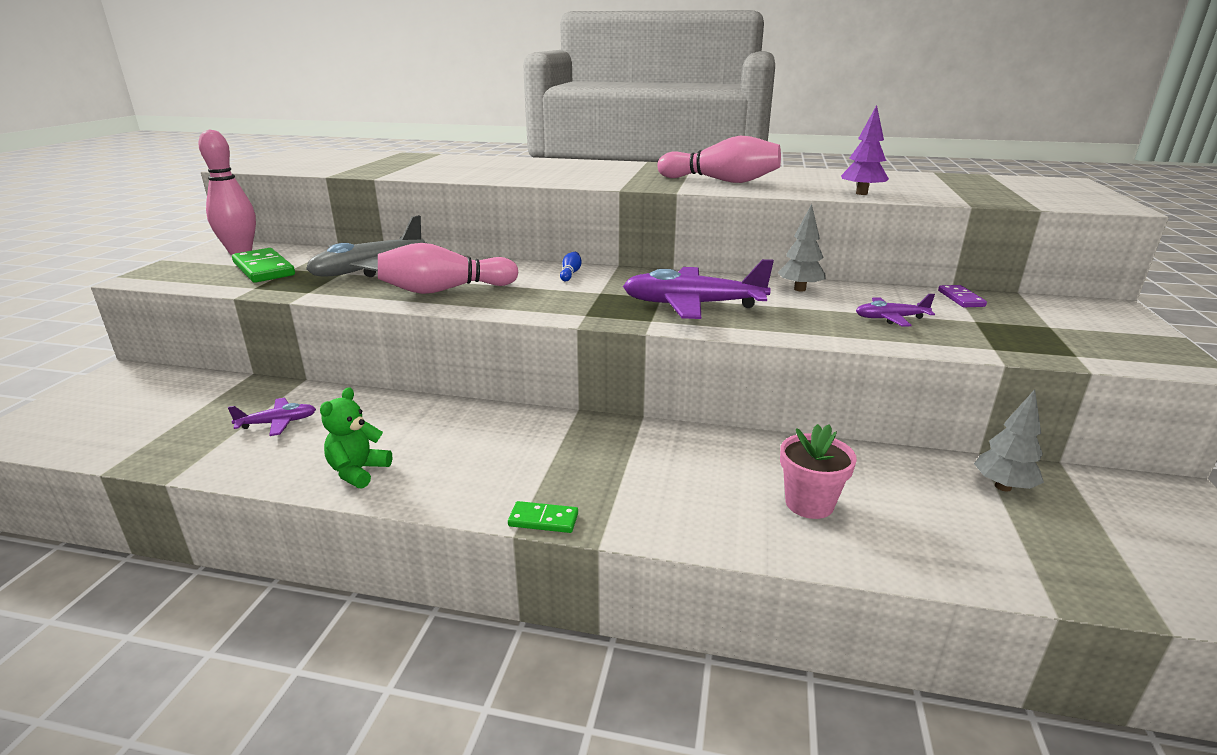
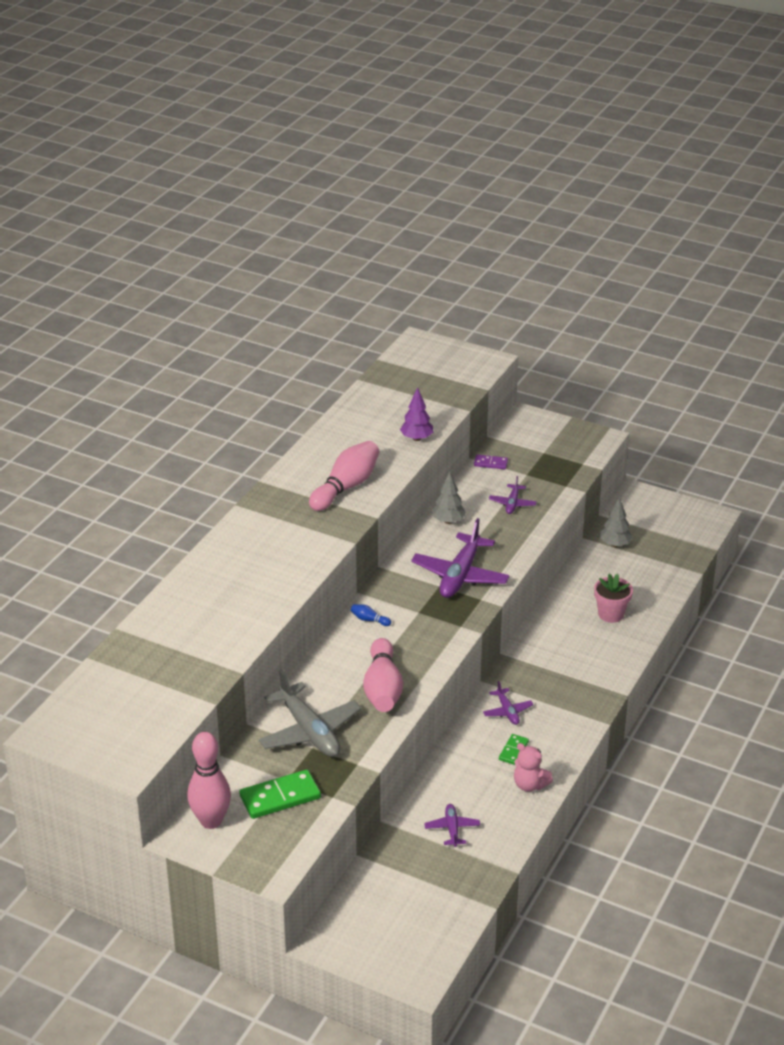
camera: 75 degrees left, 10 degrees up
green teddy bear [320,387,392,489] -> pink teddy bear [514,743,553,792]
green domino [508,501,578,533] -> green domino moved to [499,734,529,765]
none -> purple plane [483,681,534,725]

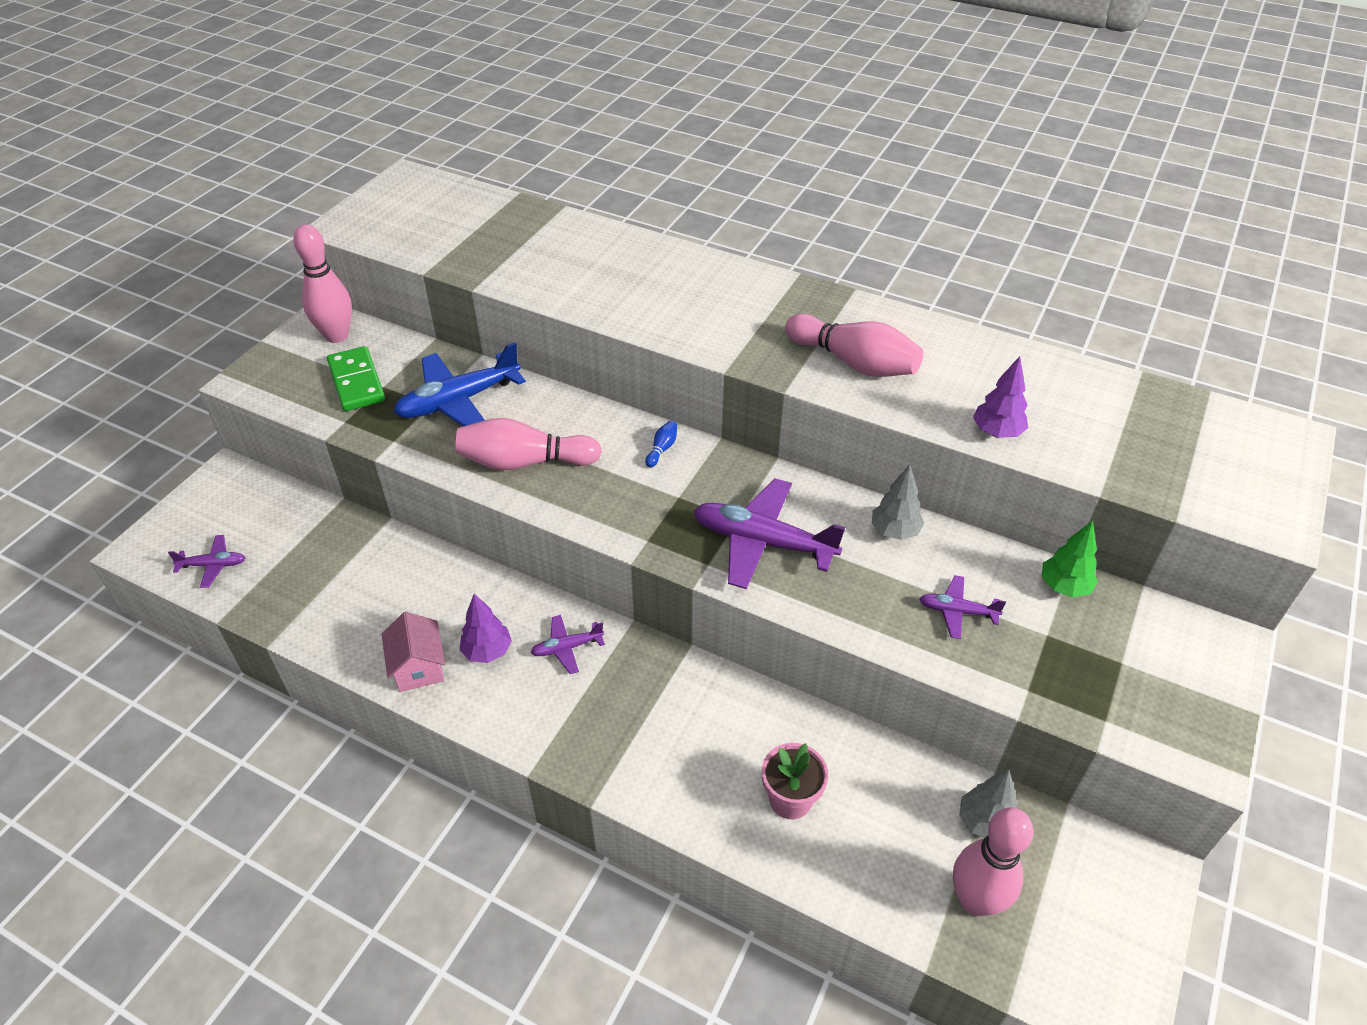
camera: 90 degrees right, 10 degrees up
grey plane [259,670,361,757] -> blue plane [393,342,526,426]
purple plane [424,804,480,847] -> purple plane moved to [168,535,245,588]
purple domino [474,455,508,469] -> green tree [1041,520,1098,598]
green domino [499,734,529,765] -> purple tree [460,594,512,663]
pink teddy bear [514,743,553,792] -> pink house [382,612,445,692]
none -> pink bowling pin [953,808,1034,916]

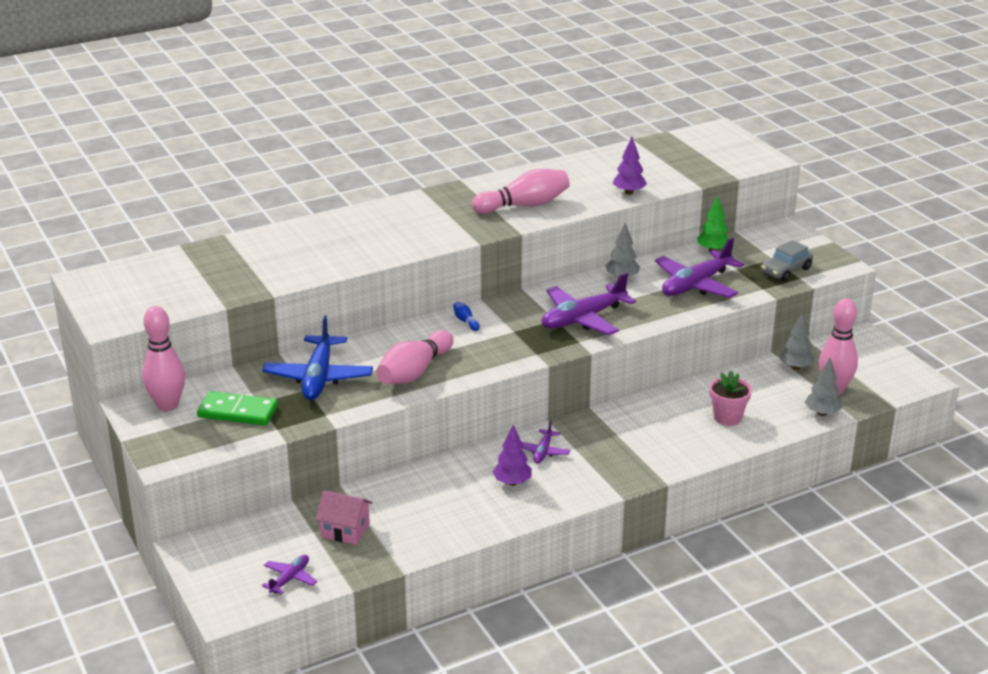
camera: 55 degrees left, 15 degrees down
pink house [382,612,445,692] -> pink house moved to [315,490,373,545]
purple plane [919,575,1006,639] -> purple plane [655,237,744,298], size x1.99
none -> grey car [761,240,813,282]
none -> grey tree [805,358,842,416]

